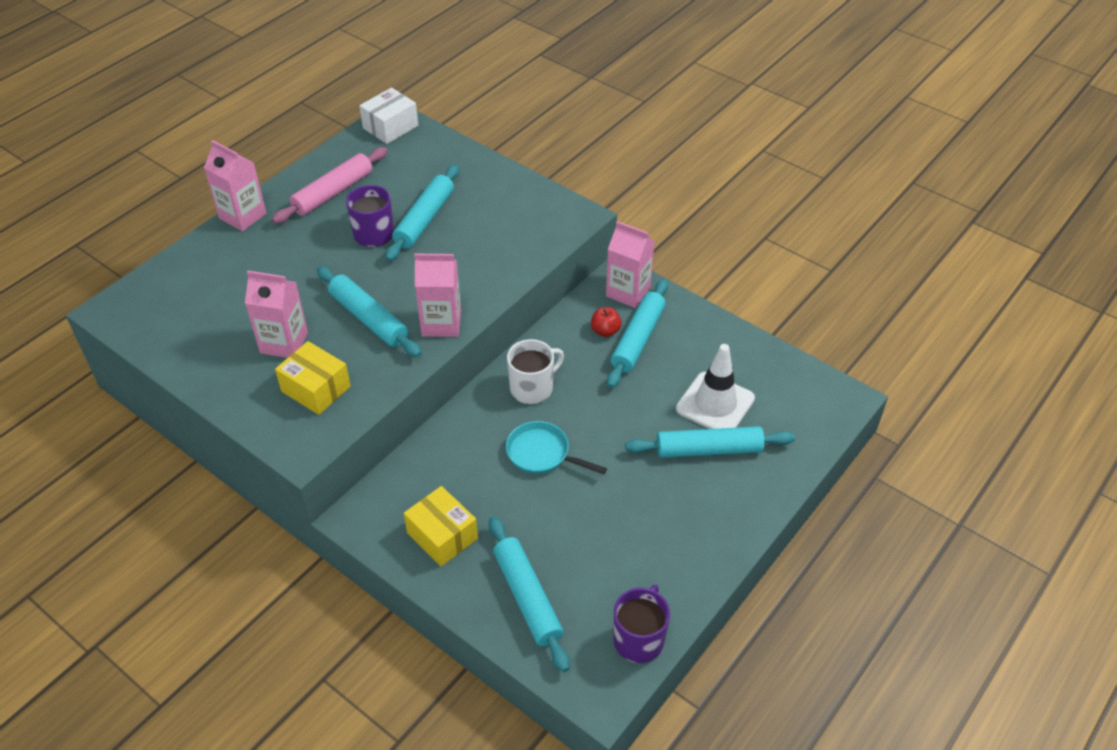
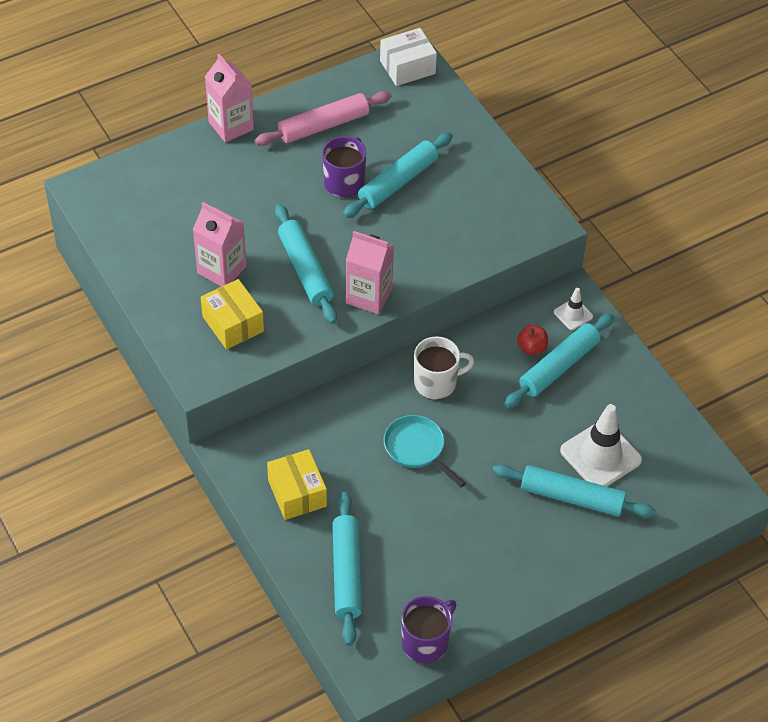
camera: 20 degrees right, 5 degrees up
pink carton [606,221,655,308] -> white traffic cone [554,288,593,330]

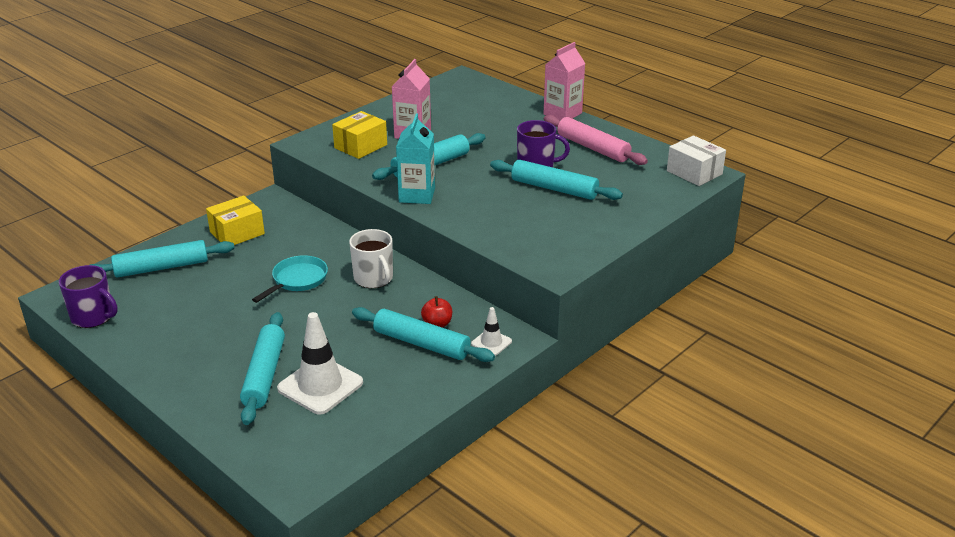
camera: 75 degrees right, 20 degrees down
pink carton [346,231,394,314] -> turquoise carton [396,114,435,204]

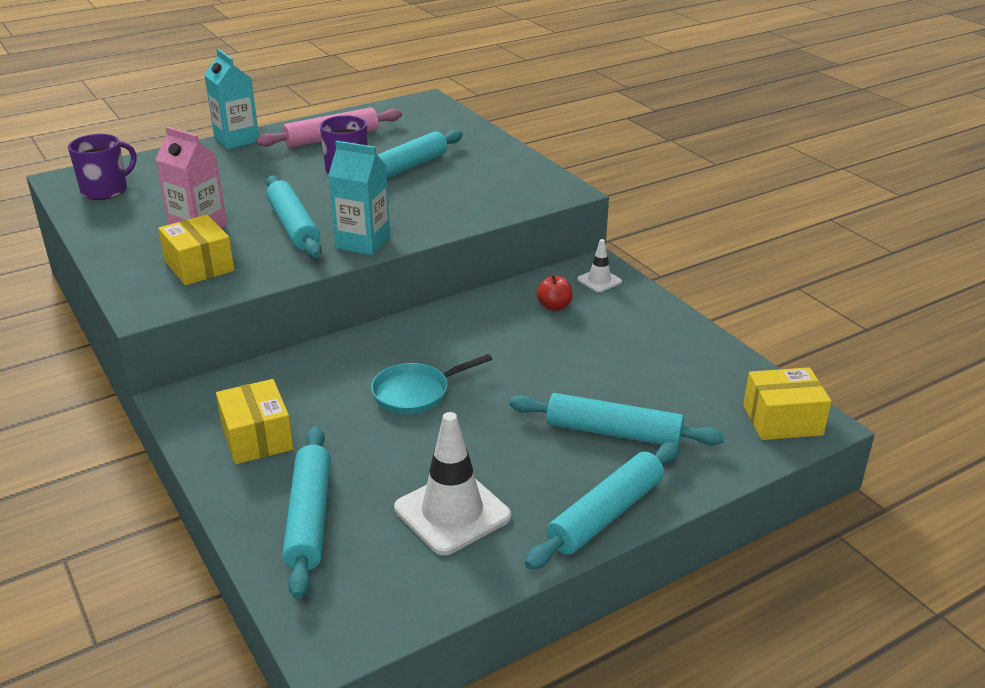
camera: 75 degrees left, 0 degrees up
purple mug [59,265,118,328] -> purple mug moved to [68,134,136,200]
turquoise pan [252,255,328,303] -> turquoise pan turned 75 degrees counterclockwise [371,354,492,414]
white traffic cone [277,312,363,415] -> white traffic cone moved to [394,412,511,555]
white mug [349,229,393,288] -> none
turquoise rolling pin [352,307,495,362] -> turquoise rolling pin moved to [525,442,680,569]
pink carton [543,42,586,121] -> turquoise carton [204,49,259,149]
white box [667,135,726,186] -> none
none -> yellow box [743,367,832,440]

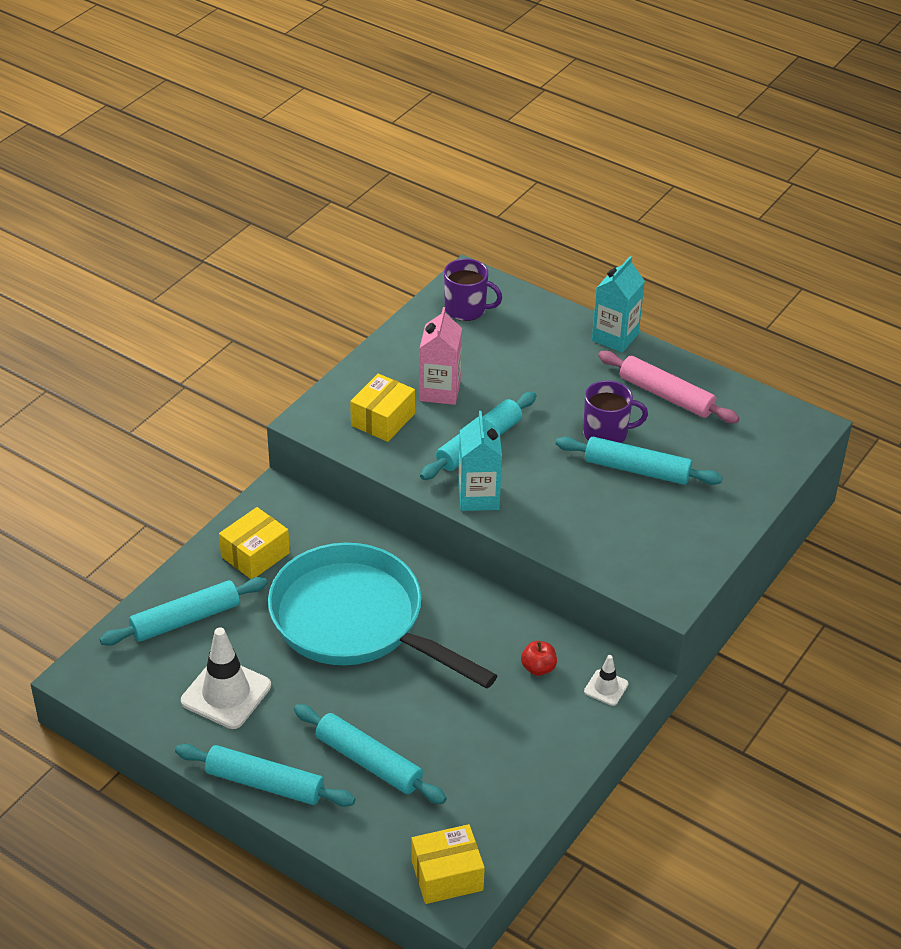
camera: 65 degrees right, 10 degrees up
turquoise pan [371,354,492,414] -> turquoise pan [268,543,498,689], size x2.33
turquoise rolling pin [509,393,725,445] -> turquoise rolling pin turned 45 degrees counterclockwise [294,704,447,804]
yellow box [743,367,832,440] -> yellow box turned 75 degrees counterclockwise [411,824,485,904]

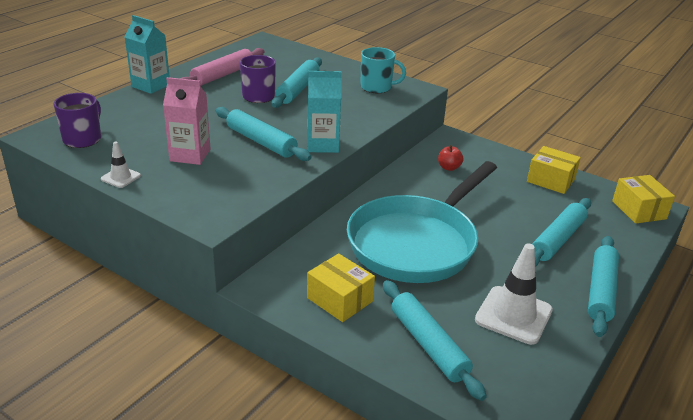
camera: 90 degrees left, 10 degrees down
yellow box [350,374,415,442] -> yellow box moved to [527,146,581,194]
white traffic cone [584,655,629,706] -> white traffic cone moved to [101,141,141,188]
none -> turquoise mug [360,47,406,93]

